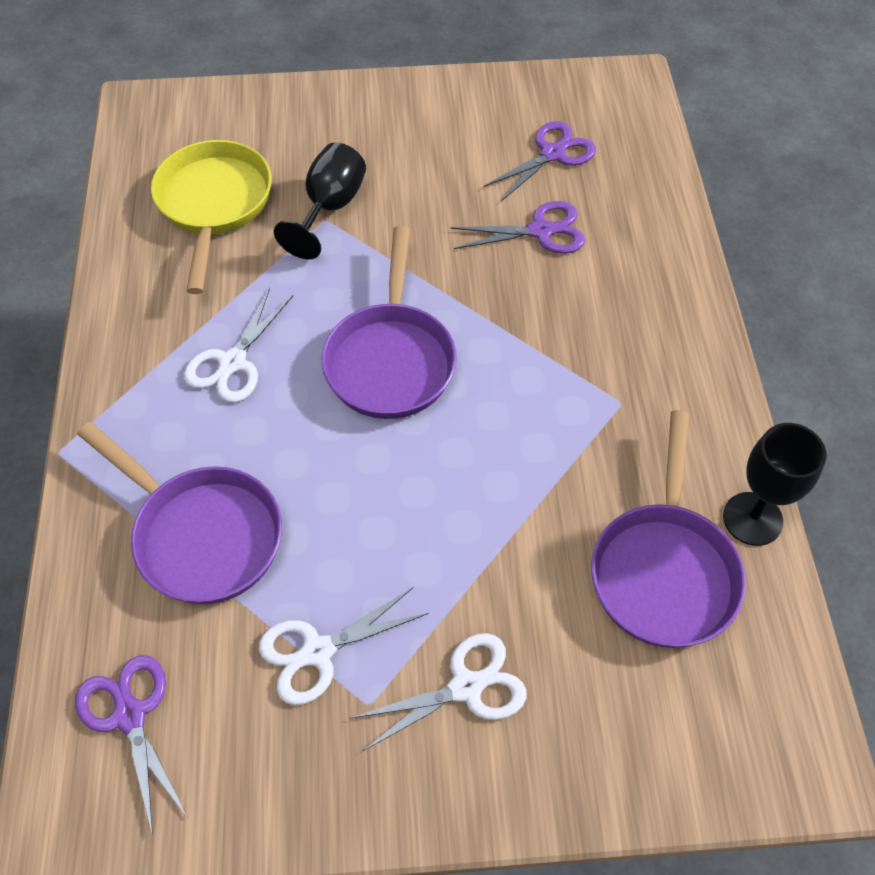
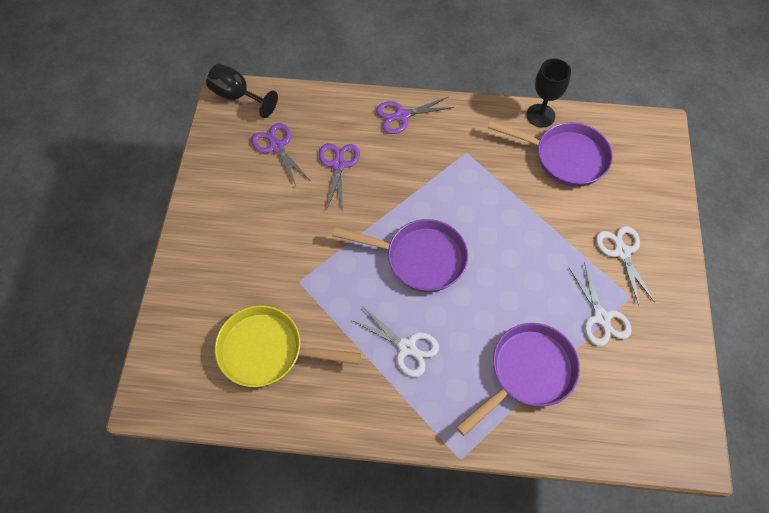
camera: 80 degrees left, 5 degrees up
purple scissors [75,655,188,835] -> purple scissors moved to [376,97,454,134]
black goblet [274,142,366,259] -> black goblet moved to [206,64,278,118]

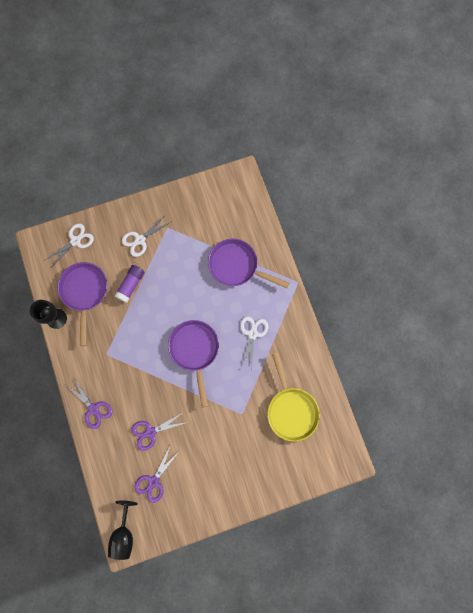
camera: 115 degrees left, 15 degrees up
white scissors [568,262,632,346] -> white scissors moved to [45,224,94,266]
none -> purple glue stick [114,265,145,303]

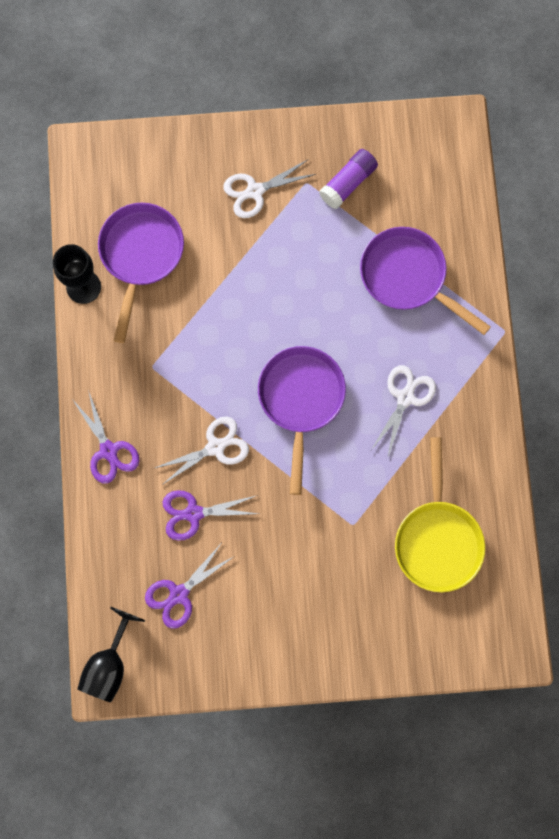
camera: 15 degrees right, 0 degrees up
white scissors [45,224,94,266] -> white scissors moved to [155,416,249,485]
purple glue stick [114,265,145,303] -> purple glue stick moved to [319,149,378,209]

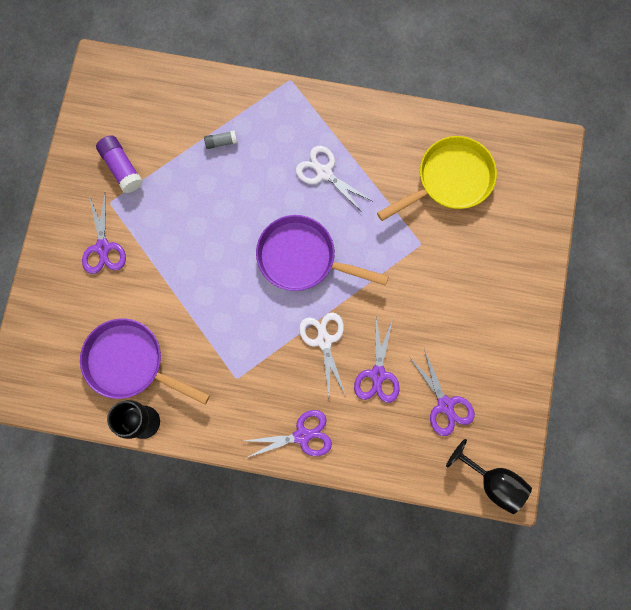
camera: 75 degrees left, 0 degrees up
white scissors [223,159,316,218] -> purple scissors [82,194,126,274]
purple pan [360,227,491,335] -> grey glue stick [204,130,237,149]
yellow pan [395,437,485,592] -> yellow pan turned 45 degrees counterclockwise [377,136,497,221]

